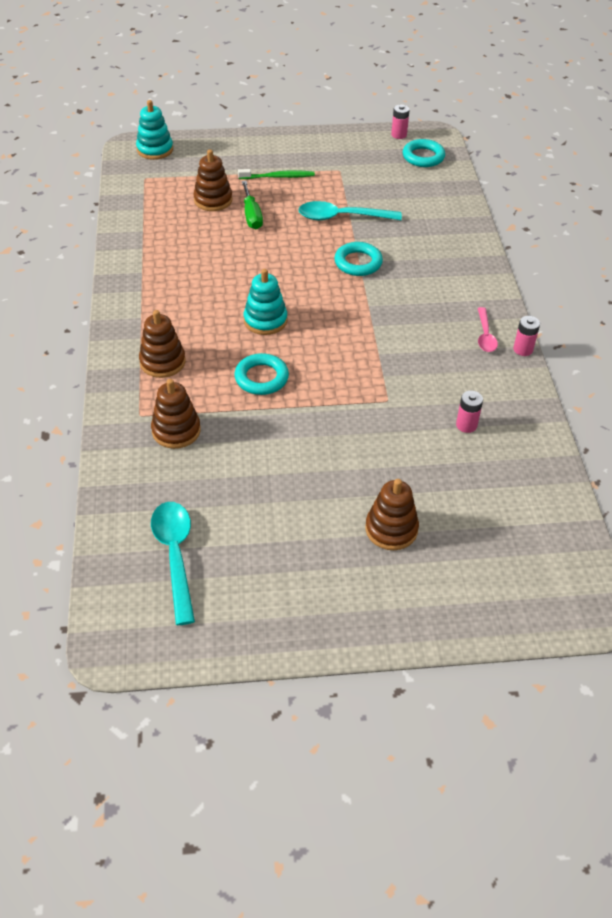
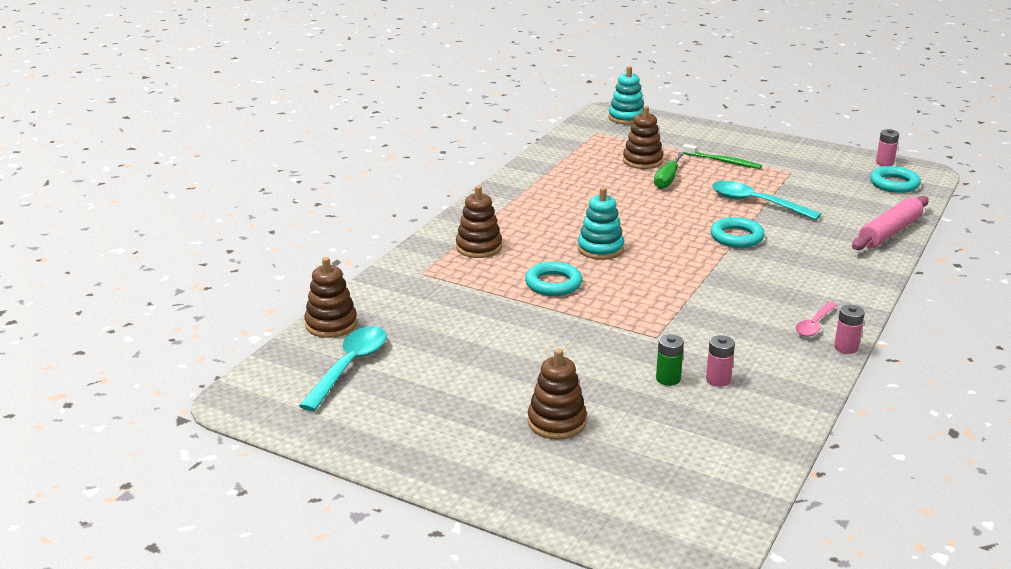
camera: 35 degrees right, 20 degrees down
brown stacking toy [151,379,201,449] -> brown stacking toy moved to [304,257,357,338]
none -> green battery [656,334,684,386]
none -> pink rolling pin [852,196,929,250]

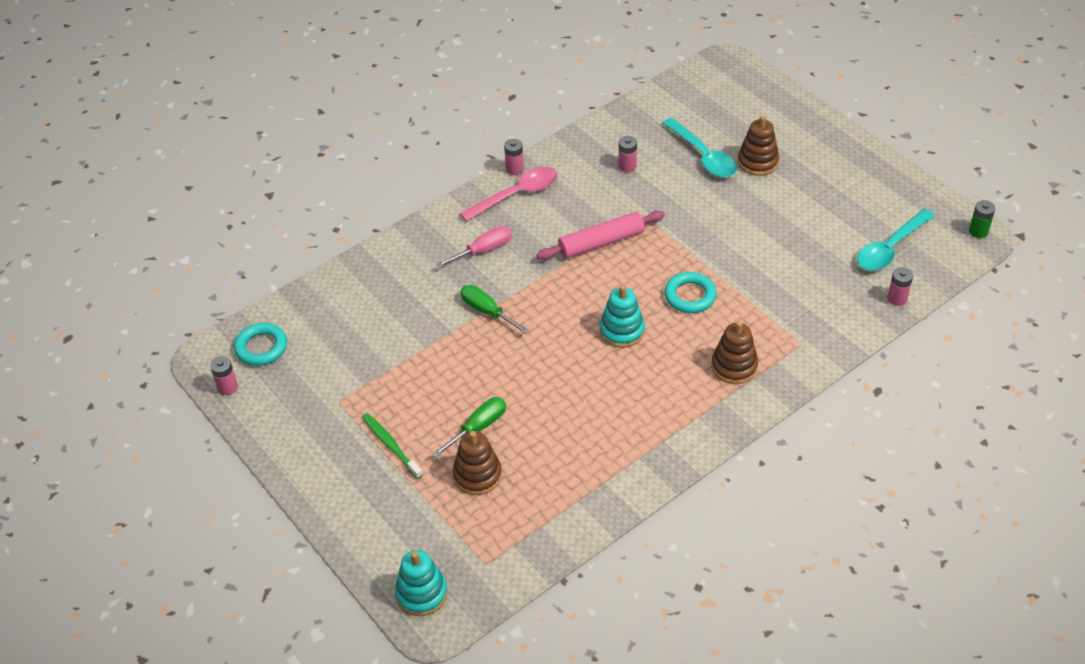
camera: 155 degrees left, 20 degrees up
brown stacking toy [304,257,357,338] -> pink battery [887,267,913,306]
green battery [656,334,684,386] -> green battery moved to [969,200,995,238]
turquoise ring [710,217,765,248] -> green screwdriver [460,285,529,334]
turquoise spoon [712,181,821,220] -> turquoise spoon moved to [663,118,737,177]
pink spoon [795,302,837,336] -> pink spoon [460,167,558,221], size x1.69
pink rolling pin [852,196,929,250] -> pink rolling pin moved to [537,210,665,260]
none -> pink screwdriver [436,226,512,268]

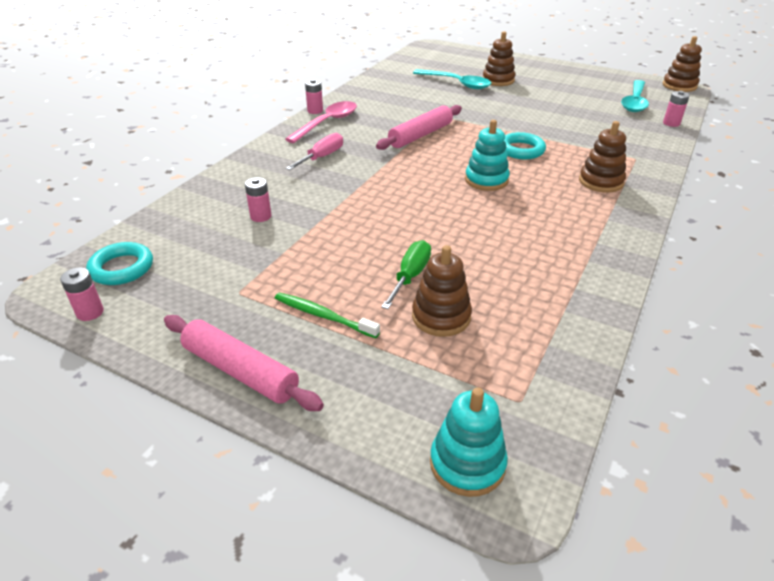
camera: 25 degrees left, 10 degrees down
green screwdriver [460,285,529,334] -> none
pink battery [619,136,637,172] -> pink battery moved to [245,177,271,222]
green battery [969,200,995,238] -> brown stacking toy [663,36,702,92]
none -> pink rolling pin [164,315,324,411]

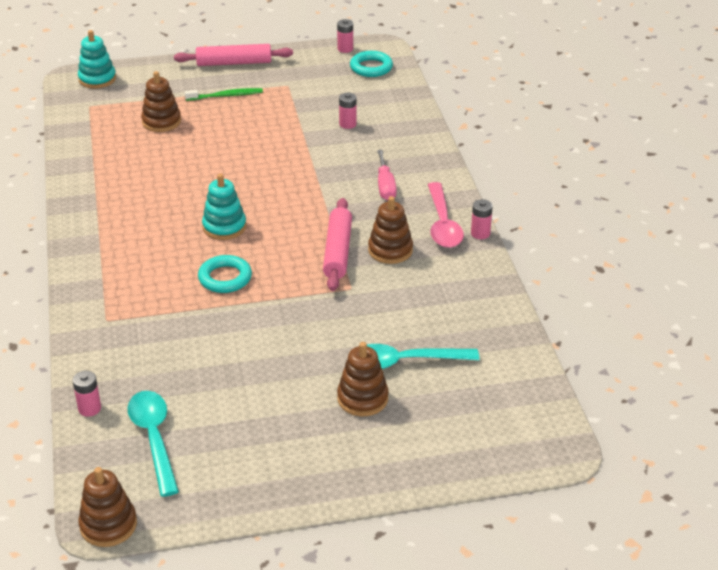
camera: 140 degrees right, 0 degrees up
green screwdriver [381,240,431,309] -> none
brown stacking toy [579,121,626,192] -> brown stacking toy moved to [368,196,413,264]

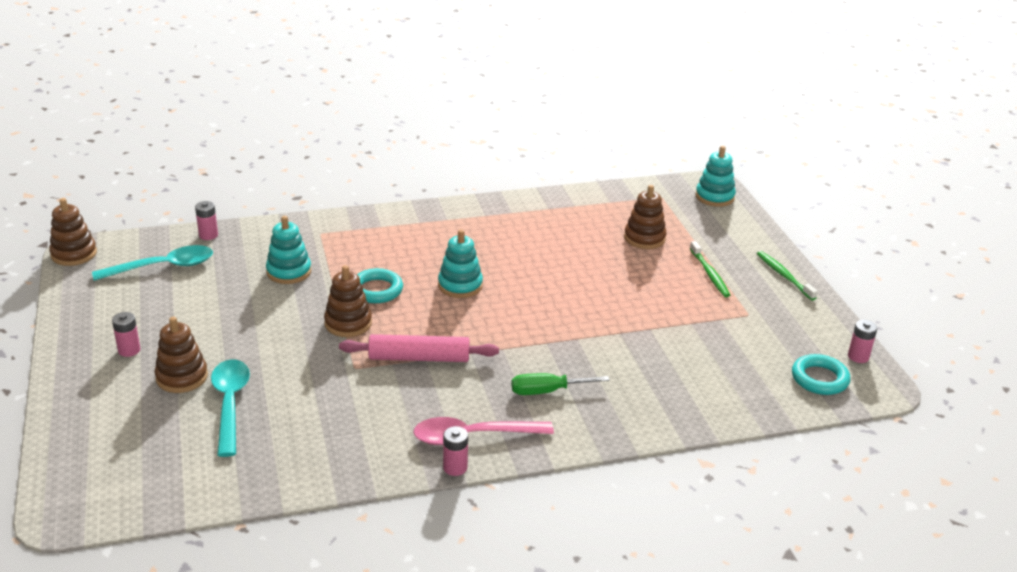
camera: 85 degrees right, 5 degrees down
pink rolling pin [174,44,293,66] -> green toothbrush [757,251,818,300]
pink battery [339,93,357,129] -> pink battery moved to [112,312,141,357]
brown stacking toy [368,196,413,264] -> brown stacking toy moved to [324,265,372,337]
pink screwdriver [377,150,397,200] -> green screwdriver [511,373,610,395]
none -> turquoise stacking toy [266,216,311,284]

